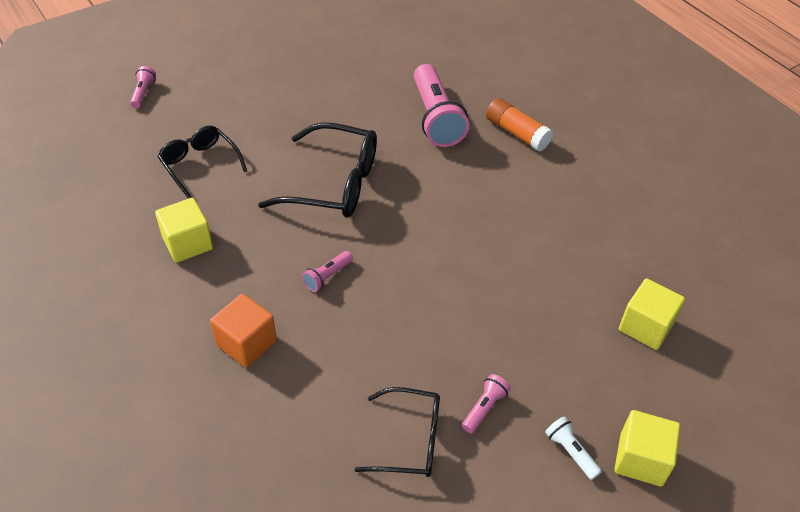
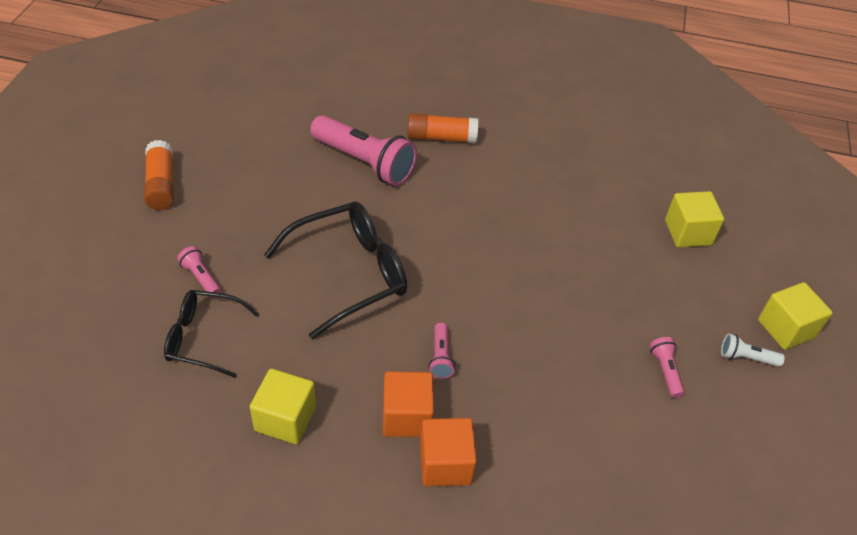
camera: 45 degrees left, 0 degrees up
pink flashlight [130,66,156,108] -> pink flashlight moved to [177,246,221,297]
black glasses [355,387,440,477] -> none
none -> orange glue stick [144,140,174,210]
none -> orange cube [383,371,434,437]

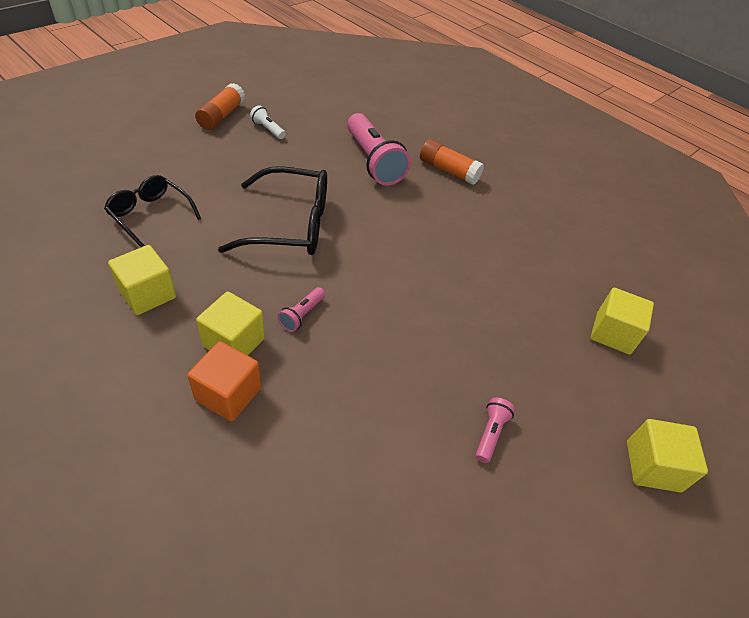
camera: 30 degrees right, 0 degrees up
pink flashlight [177,246,221,297] -> none
orange cube [383,371,434,437] -> yellow cube [196,291,265,356]
white flashlight [721,334,785,367] -> white flashlight moved to [250,105,286,139]

